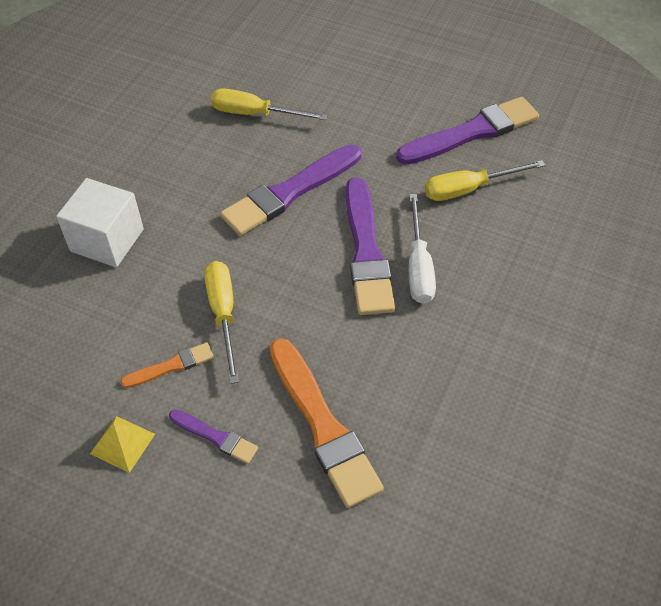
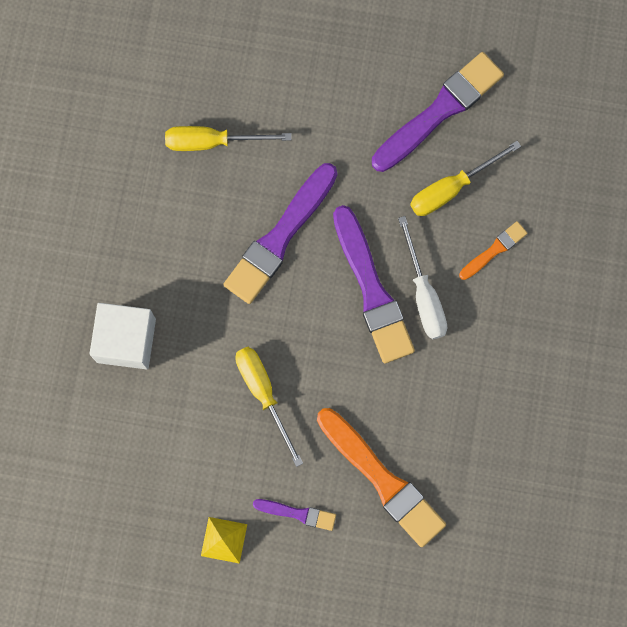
camera: 15 degrees left, 25 degrees up
orange brush [120,343,214,388] -> orange brush moved to [459,221,528,280]

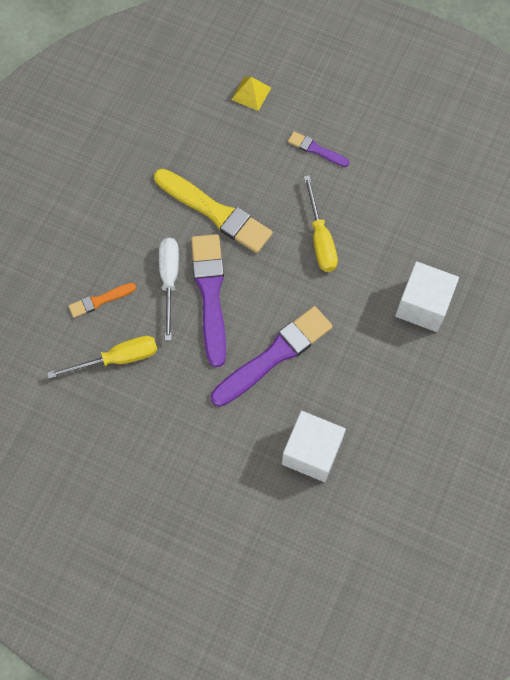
camera: 165 degrees left, 10 degrees down
yellow screwdriver [165,126,291,151] -> white cube [282,411,346,482]
yellow pyramid [201,517,247,564] -> yellow pyramid moved to [231,77,271,111]
orange brush [317,408,446,547] -> none
purple brush [372,52,504,172] -> none
none -> yellow brush [154,169,273,253]

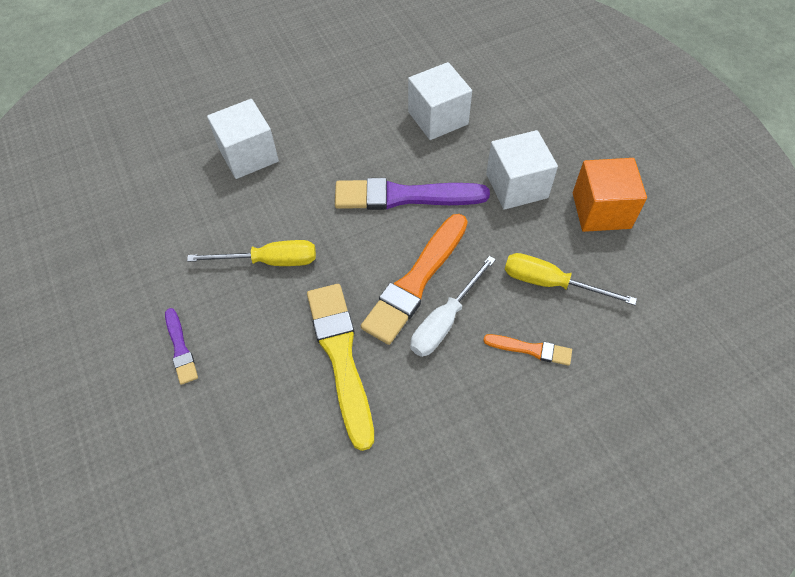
camera: 140 degrees left, 10 degrees down
purple brush [191,234,226,367] -> orange brush [361,214,468,345]
yellow pyramid [231,77,271,111] -> none
yellow screwdriver [304,175,338,272] -> yellow screwdriver turned 60 degrees clockwise [187,240,316,266]
none -> white cube [486,130,558,210]
none -> orange cube [573,158,647,232]

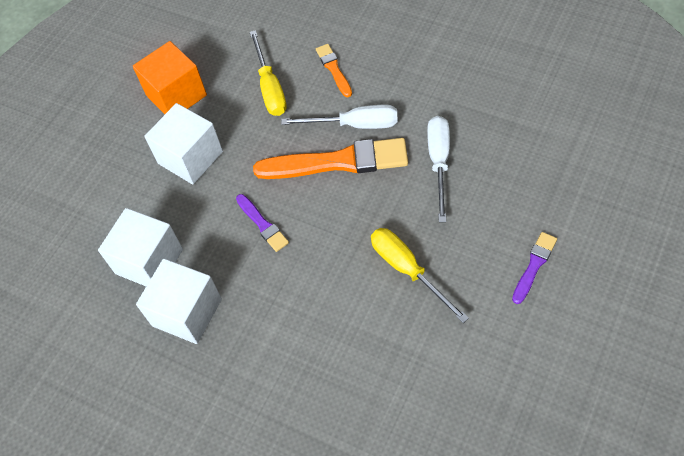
camera: 120 degrees left, 0 degrees up
white cube [207,99,279,179] -> white cube moved to [136,259,222,344]
yellow brush [307,284,374,451] -> white screwdriver [427,116,450,222]
purple brush [335,178,490,210] -> purple brush [236,194,289,252], size x0.49

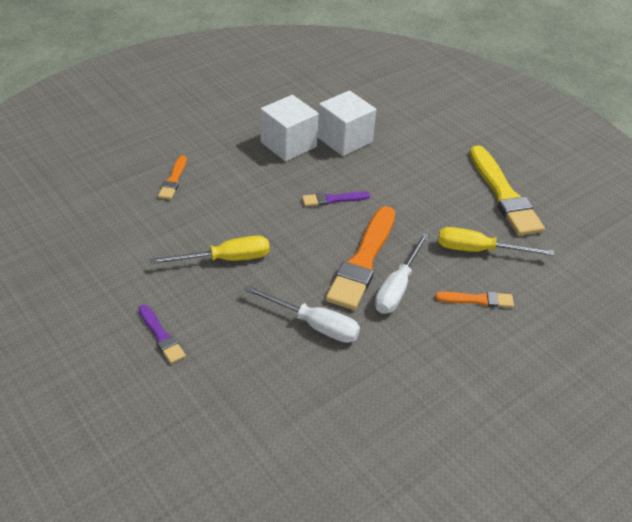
camera: 105 degrees right, 15 degrees down
orange cube [133,41,207,114] -> yellow brush [470,145,545,236]
white cube [144,103,223,184] -> none
none -> orange brush [158,155,187,200]

